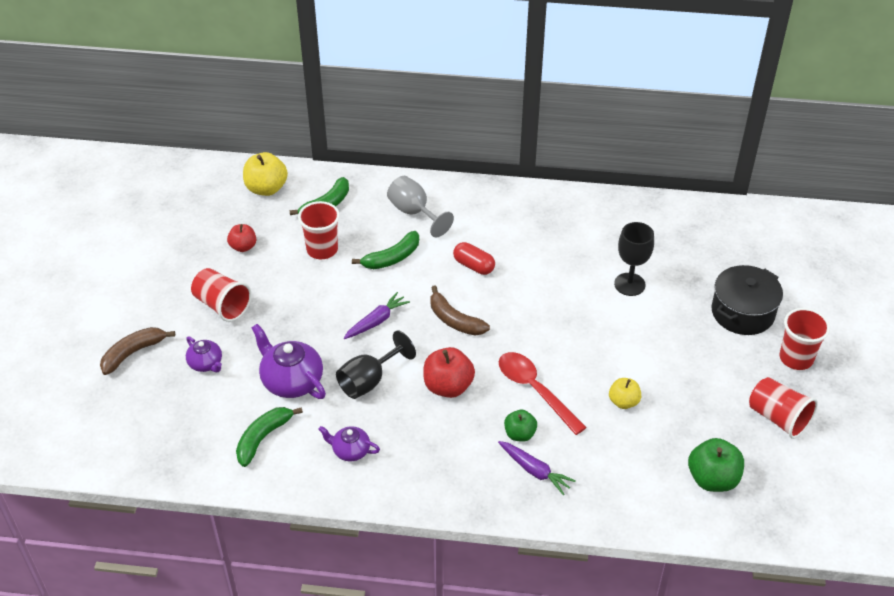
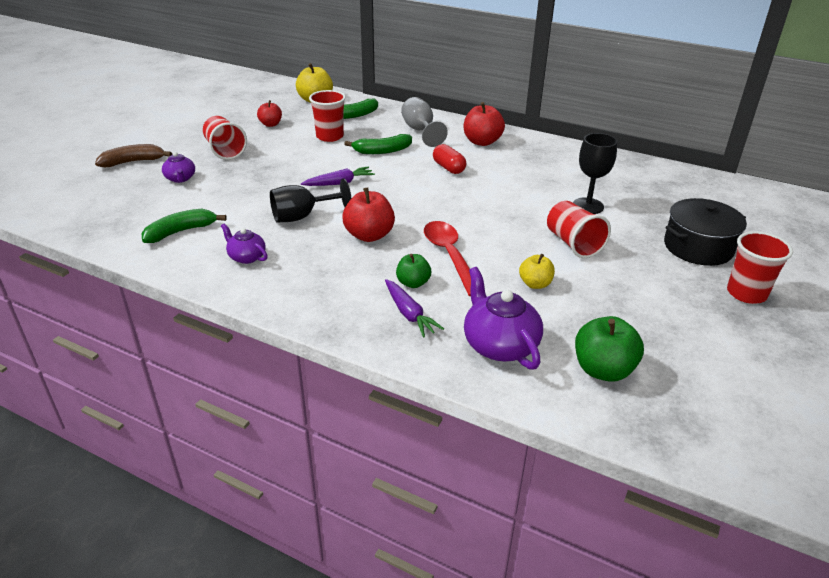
camera: 20 degrees right, 10 degrees down
purple teapot [252,324,326,399] -> purple teapot moved to [464,267,543,370]
brown banana [430,285,490,335] -> none
red cup [749,377,818,439] -> red cup moved to [547,201,611,258]
none -> red apple [464,102,505,146]

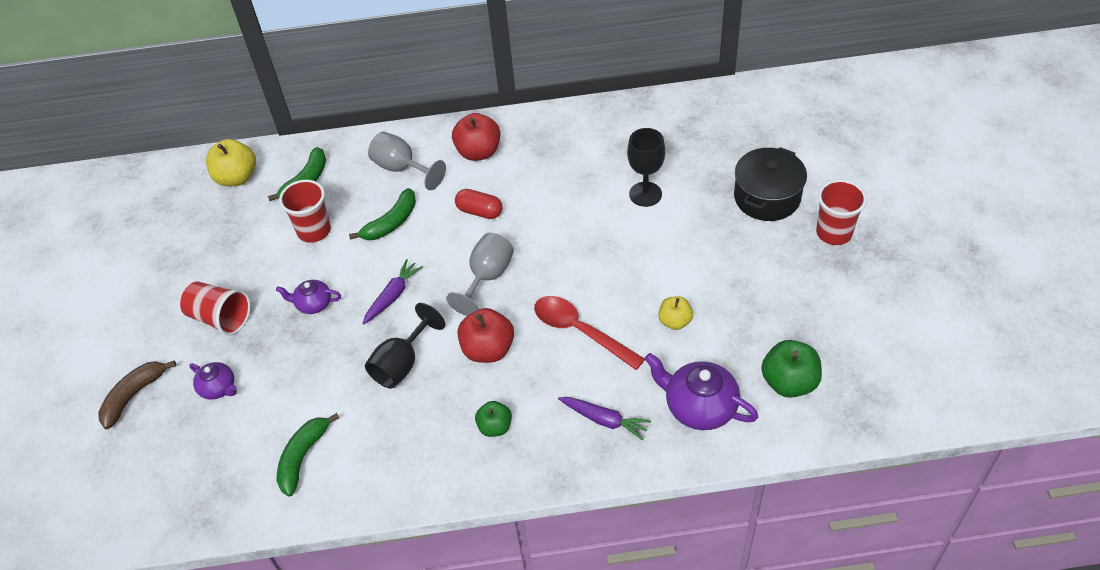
camera: 30 degrees left, 15 degrees up
purple teapot [221,223,268,264] -> purple teapot moved to [276,280,341,314]
red apple [257,100,282,127] -> none
green apple [396,254,431,288] -> green apple moved to [475,401,512,437]
red cup [547,201,611,258] -> none
none -> grey goblet [446,233,514,316]

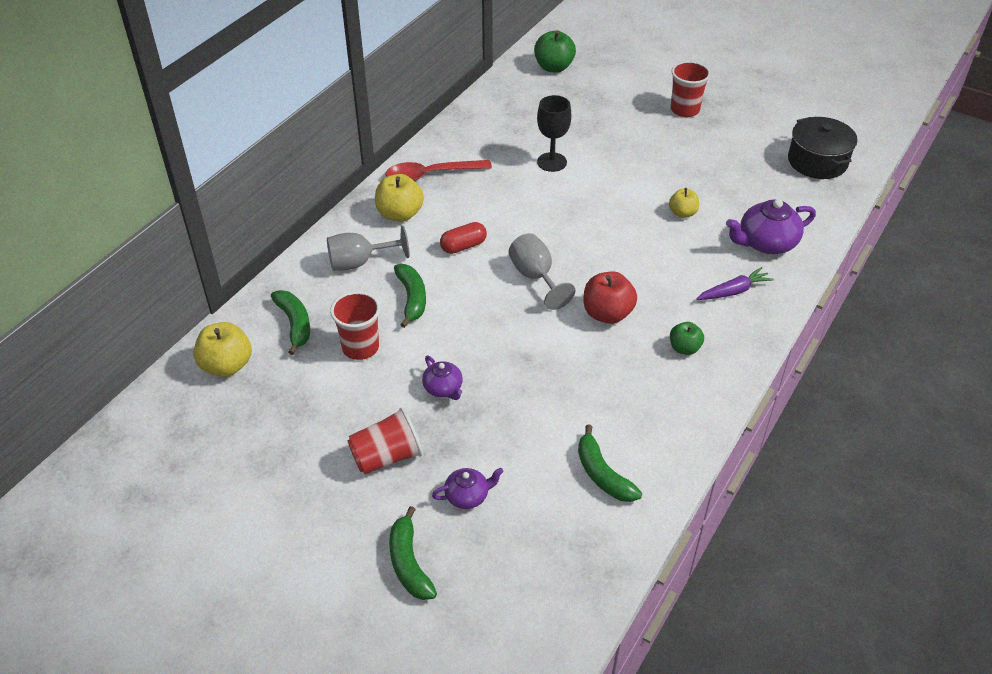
camera: 55 degrees left, 5 degrees down
brown banana [98,361,176,429] -> green banana [389,506,437,600]
purple teapot [276,280,341,314] -> purple teapot turned 75 degrees counterclockwise [422,356,463,400]
purple carrot [362,259,423,325] -> none
black goblet [365,303,445,389] -> none
red apple [452,113,501,161] -> yellow apple [375,174,424,222]
red spoon [534,296,645,370] -> red spoon moved to [386,160,492,181]
black pot [734,147,807,221] -> black pot moved to [788,117,857,179]
green apple [761,340,822,398] -> green apple moved to [534,30,576,73]

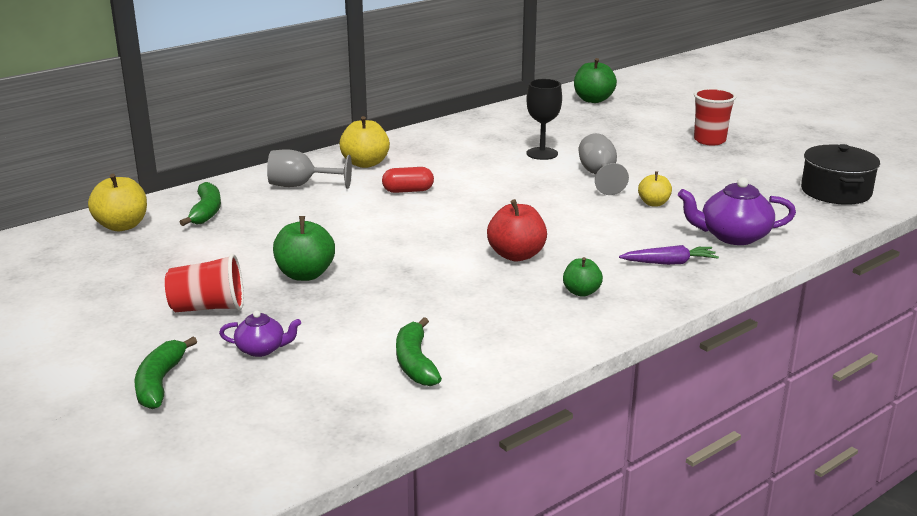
camera: 20 degrees right, 20 degrees down
red cup [330,291,380,360] -> none
red spoon [386,160,492,181] -> none
green banana [394,264,426,328] -> none
purple teapot [422,356,463,400] -> green apple [273,216,335,281]
grey goblet [509,233,575,310] -> grey goblet moved to [578,133,629,195]

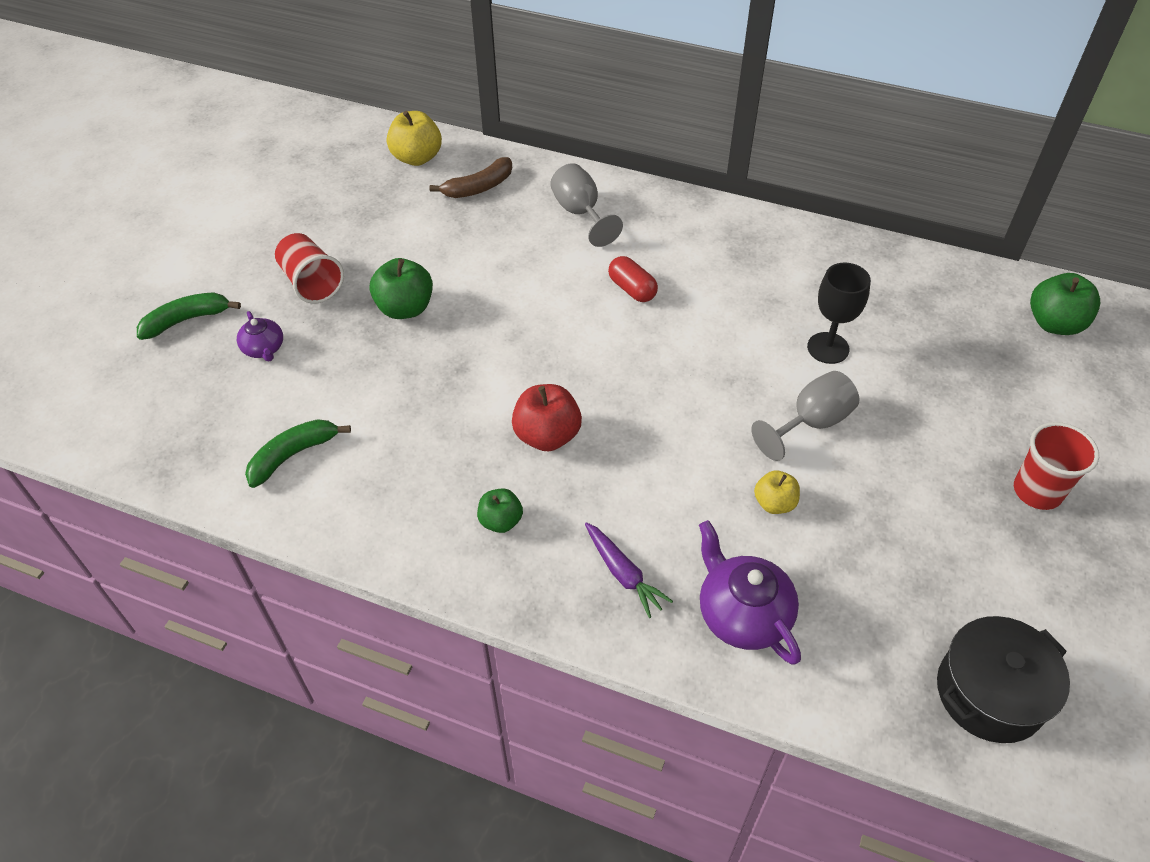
camera: 60 degrees right, 25 degrees up
green banana [180,182,221,226] -> brown banana [429,157,512,198]
yellow apple [339,116,390,168] -> none

